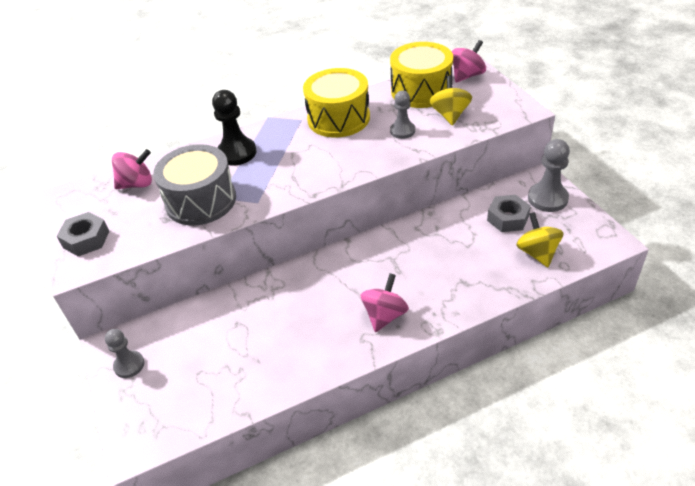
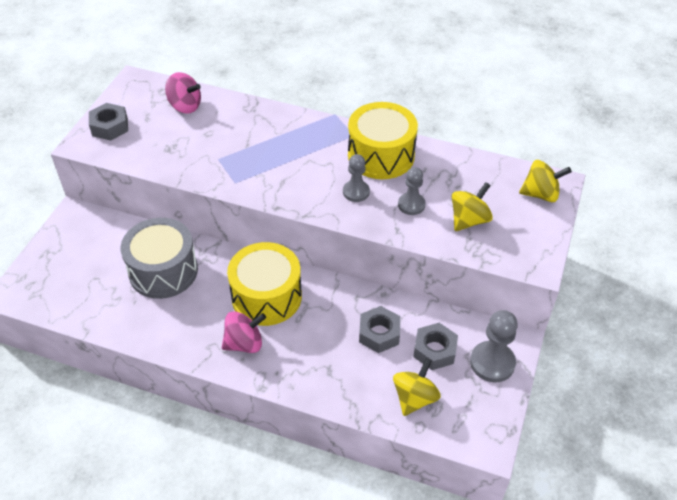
camera: 40 degrees right, 5 degrees up
grey pawn [105,329,144,378] -> grey pawn moved to [343,154,370,202]
grey drum [153,144,236,226] -> grey drum moved to [121,218,198,299]
black pawn [212,90,257,166] -> none
yellow drum [390,42,453,108] -> yellow drum moved to [227,242,302,326]
pink spinning top [452,40,486,82] -> yellow spinning top [519,160,572,202]
none -> grey nut [359,306,400,353]

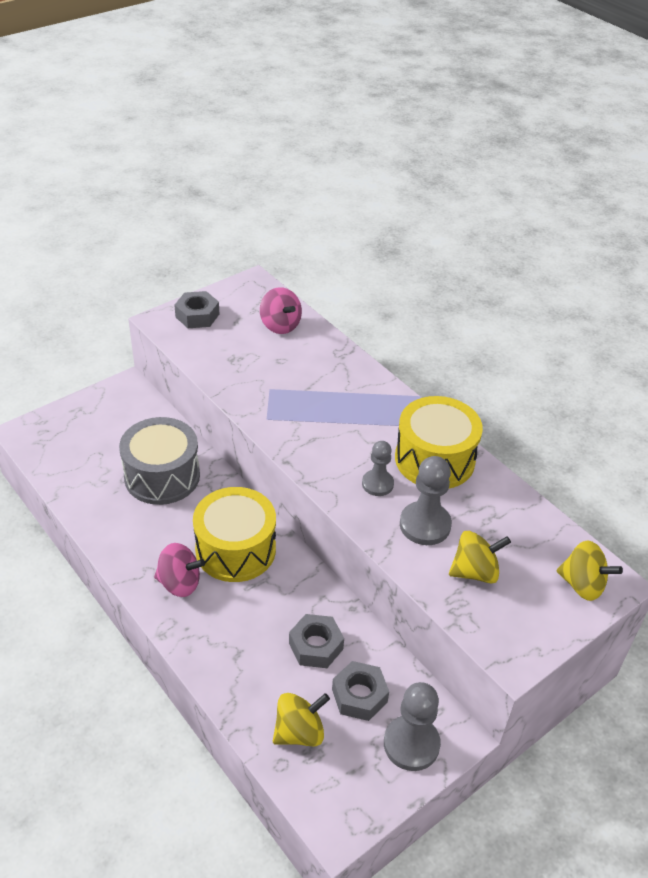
camera: 30 degrees right, 5 degrees down
grey pawn [398,167,426,215] -> grey pawn [400,456,452,545], size x1.55

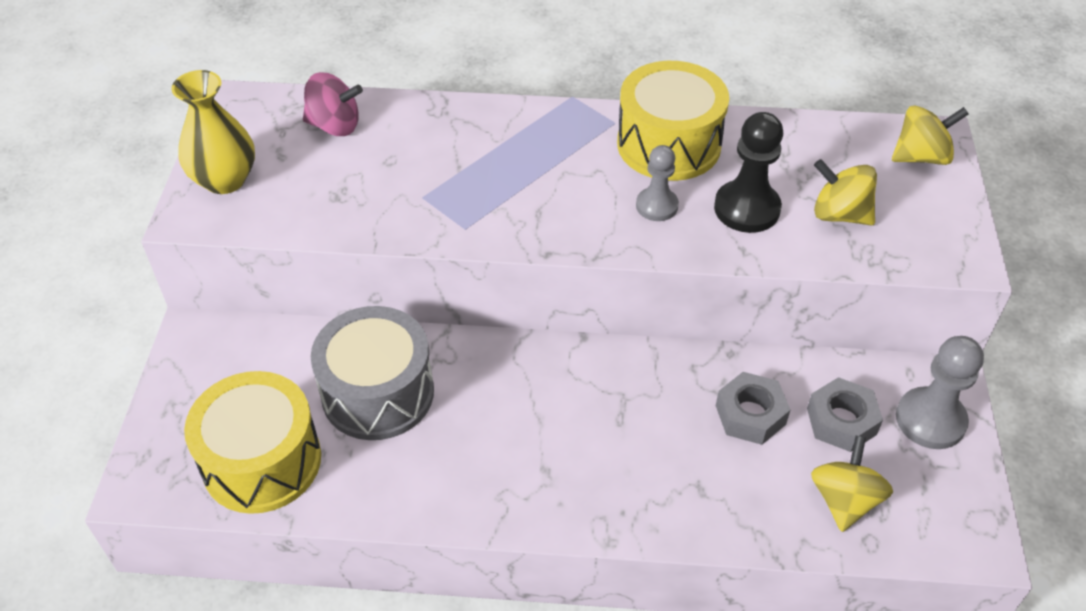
camera: 45 degrees left, 5 degrees up
pink spinning top [154,543,205,597] -> none
grey nut [174,291,219,328] -> yellow vase [171,70,255,194]
yellow drum [193,487,276,582] -> yellow drum moved to [184,371,321,514]
grey pawn [400,456,452,545] -> black pawn [714,112,783,233]
yellow spinning top [449,531,511,584] -> yellow spinning top turned 90 degrees counterclockwise [814,159,877,226]

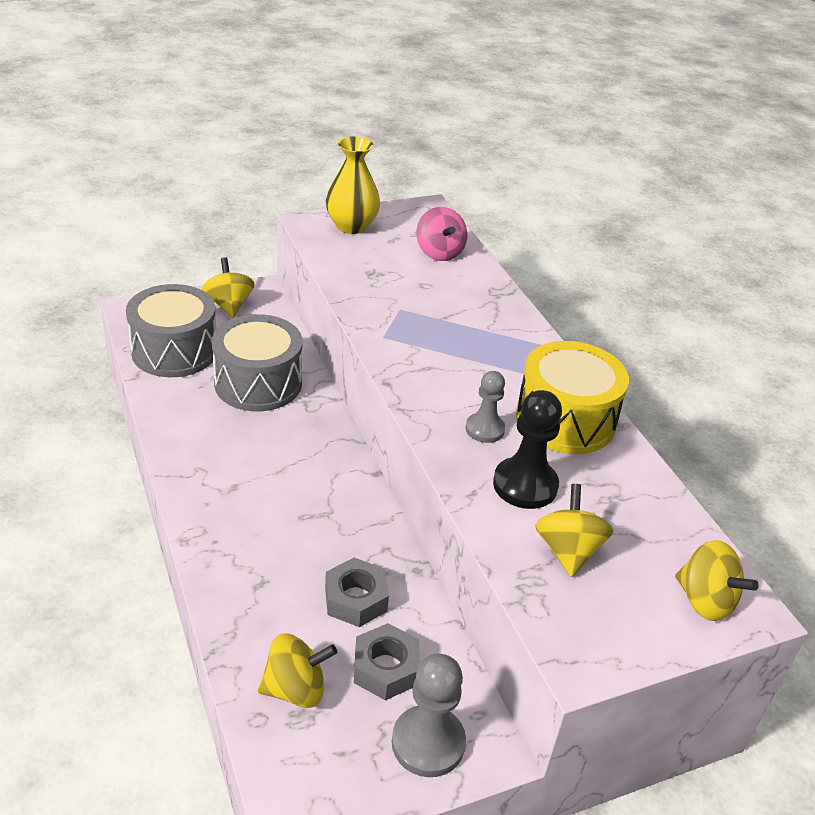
camera: 60 degrees right, 10 degrees down
yellow drum [184,371,321,514] -> grey drum [126,284,216,377]
none -> yellow spinning top [202,257,254,318]

